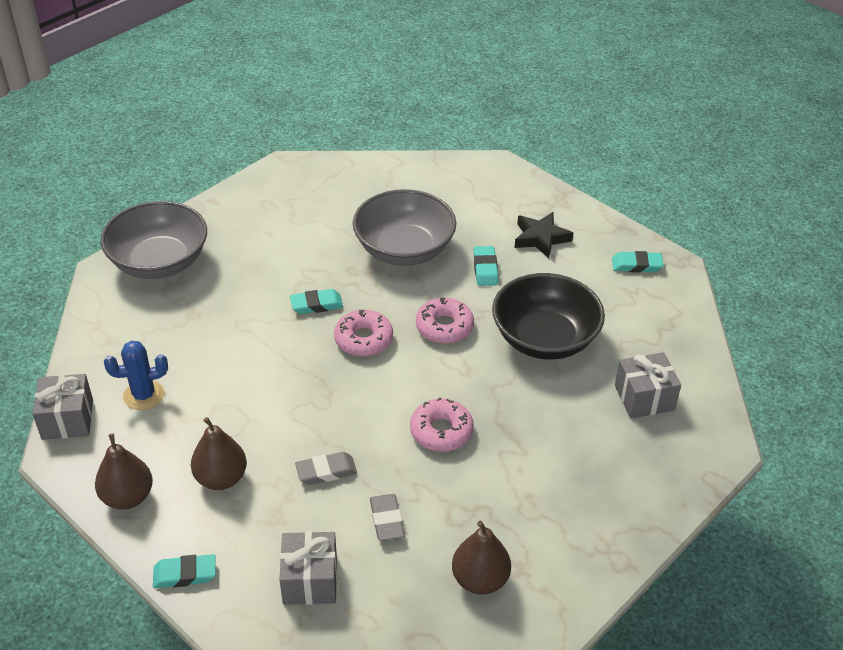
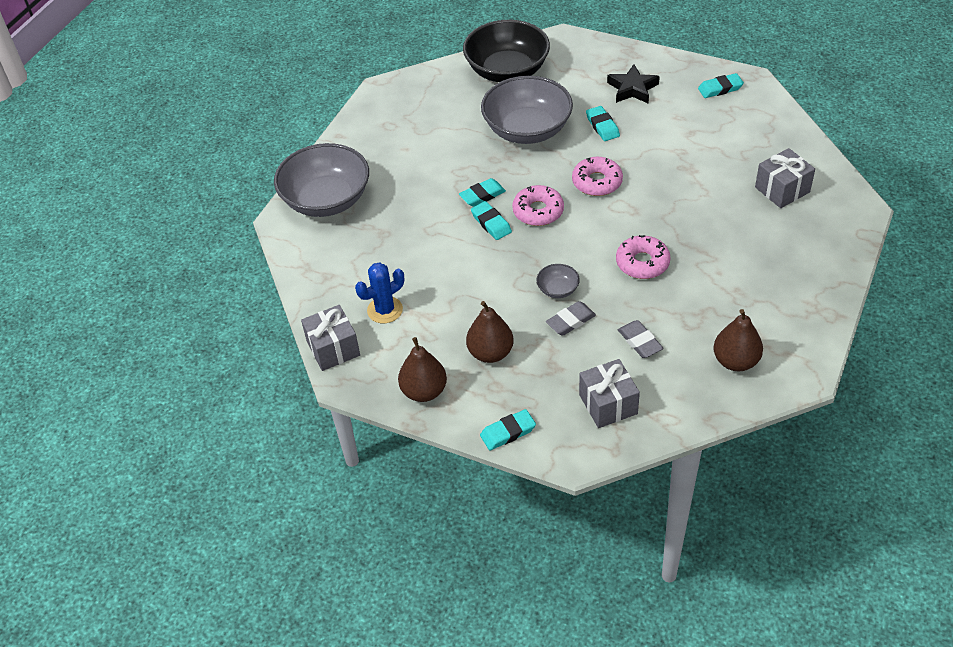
camera: 15 degrees left, 5 degrees up
black bowl [492,273,605,360] -> black bowl moved to [463,20,550,82]
none -> turquoise eraser [471,201,512,240]
none -> grey bowl [537,264,580,298]

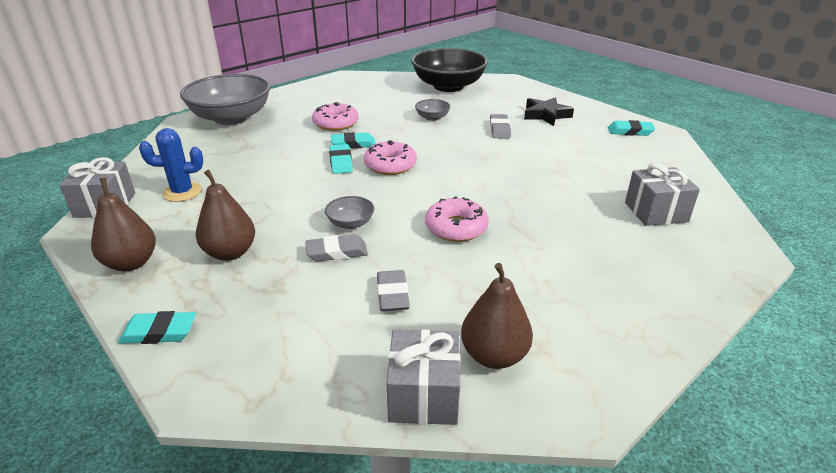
camera: 20 degrees right, 15 degrees down
grey bowl [481,76,573,144] -> grey bowl [415,99,450,121], size x0.42
pink donut [572,157,623,196] -> pink donut moved to [312,102,359,131]
grey gift [579,359,640,428] -> grey gift moved to [387,329,460,425]
turquoise eraser [586,106,620,141] -> grey eraser [490,114,511,139]

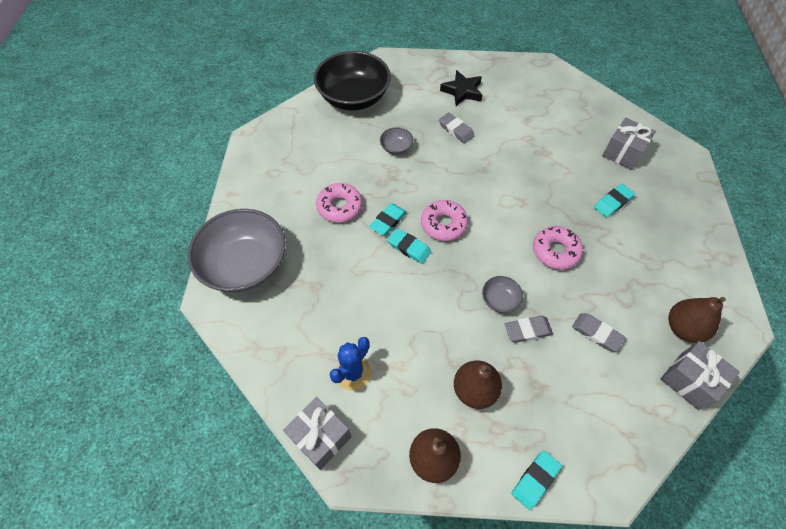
camera: 45 degrees left, 25 degrees up
grey eraser [305,235,368,262] -> grey eraser turned 45 degrees clockwise [505,316,553,343]
turquoise eraser [608,120,655,136] -> turquoise eraser moved to [594,184,635,218]

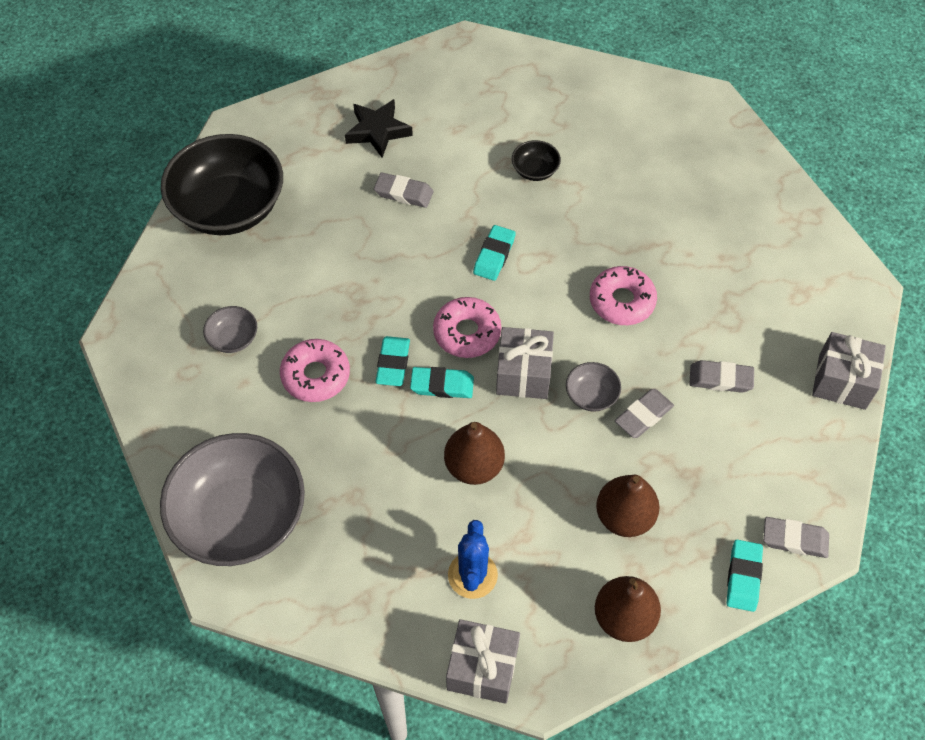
camera: 30 degrees left, 0 degrees up
grey bowl [380,127,414,155] -> grey bowl moved to [203,306,257,353]
turquoise eraser [594,184,635,218] -> turquoise eraser moved to [473,225,516,281]
grey gift [602,118,656,170] -> grey gift moved to [496,327,554,399]
brown pear [668,297,726,343] -> brown pear moved to [444,422,505,485]
none -> black bowl [512,140,561,181]
none -> grey eraser [763,517,829,558]

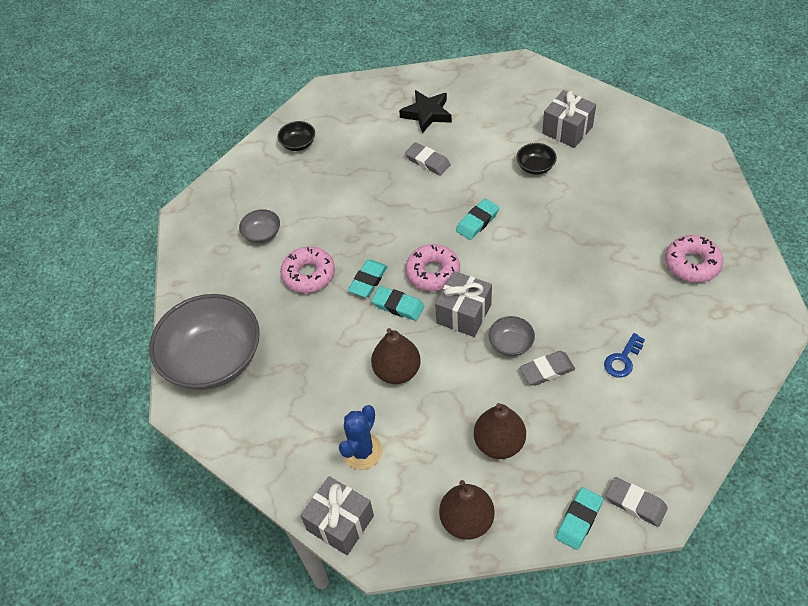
camera: 25 degrees right, 5 degrees down
black bowl [161,134,283,235] -> black bowl [278,121,315,151], size x0.42
pink donut [590,266,657,325] -> pink donut moved to [665,235,723,283]
grey eraser [689,360,754,393] -> blue key [604,333,645,378]
grey gift [812,332,886,410] -> grey gift moved to [542,90,596,148]

